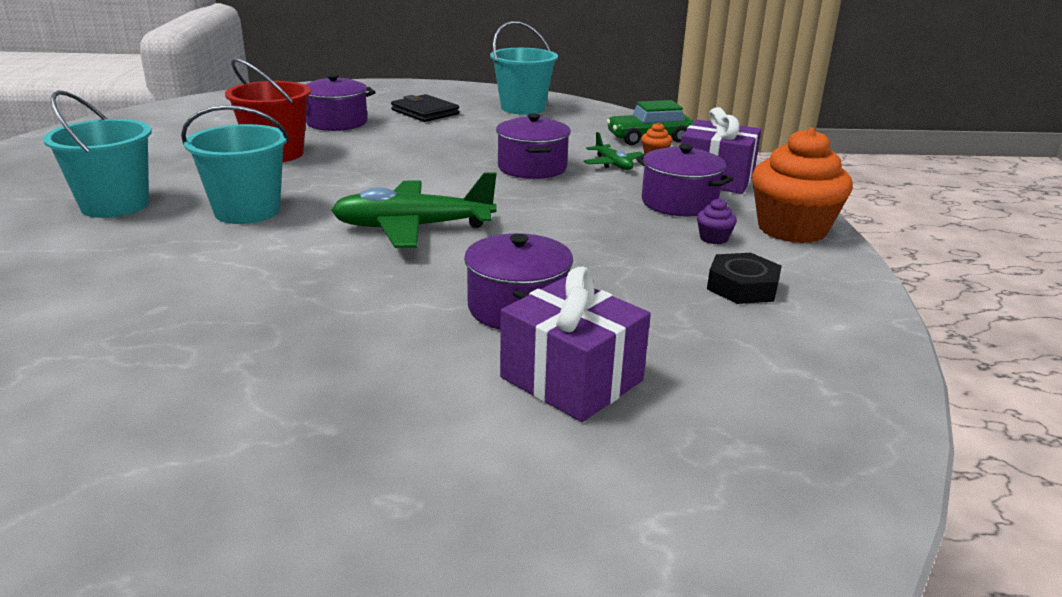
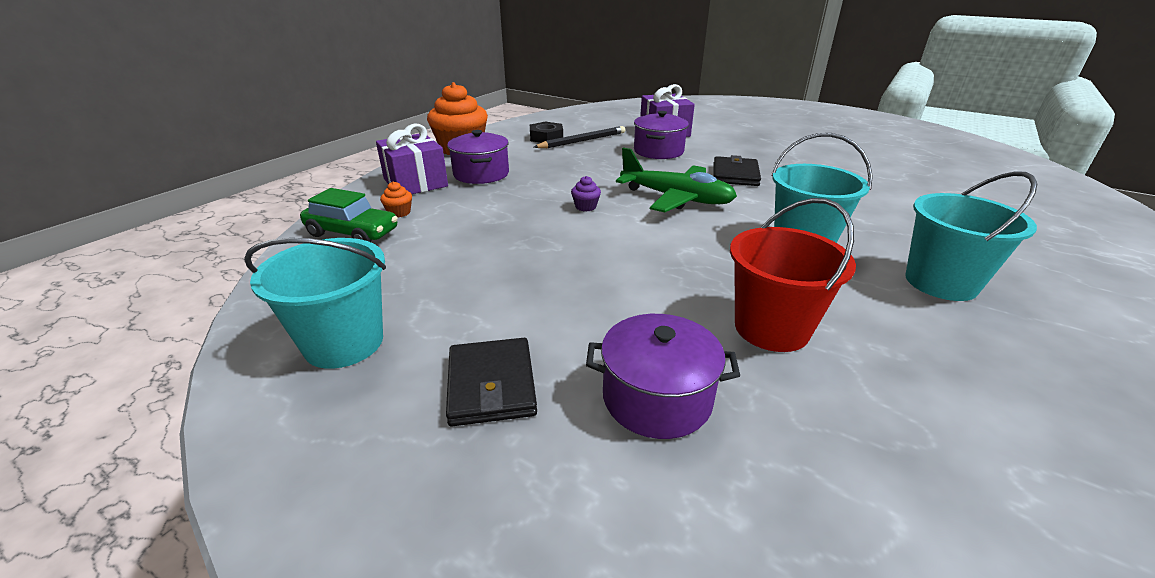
camera: 145 degrees left, 5 degrees up
purple pot [496,113,571,179] -> none
green plane [583,132,645,170] -> none
purple cupcake [697,198,737,244] -> purple cupcake moved to [571,176,601,212]
none -> black pencil [534,126,625,149]
none -> black wallet [714,155,761,186]

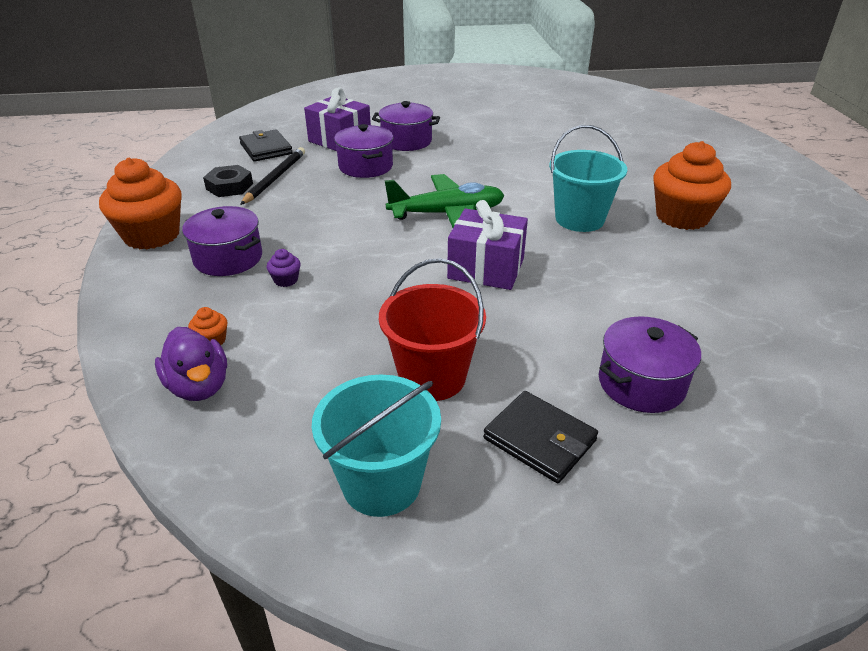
camera: 40 degrees left, 5 degrees up
green car [300,188,398,242] -> purple duck [155,327,227,401]
purple gift [376,124,448,194] -> purple gift moved to [447,200,528,290]
purple cupcake [571,176,601,212] -> purple cupcake moved to [267,249,301,287]
black wallet [714,155,761,186] -> black wallet moved to [239,129,293,162]
red bucket [730,198,856,352] -> red bucket moved to [379,258,486,401]
turquoise bucket [905,171,1037,301] -> orange cupcake [653,141,731,230]
none -> purple pot [372,101,440,151]

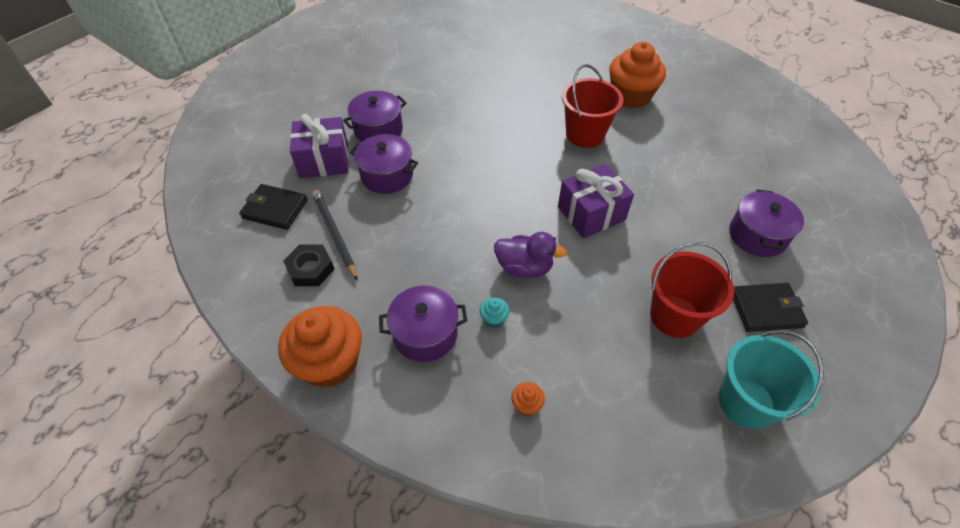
camera: 45 degrees left, 15 degrees up
purple duck [155,327,227,401] -> purple duck moved to [494,232,567,278]
purple cupcake [267,249,301,287] -> turquoise cupcake [479,297,509,328]
green plane [385,174,505,228] -> none
turquoise bucket [549,125,627,232] -> red bucket [562,64,623,148]

